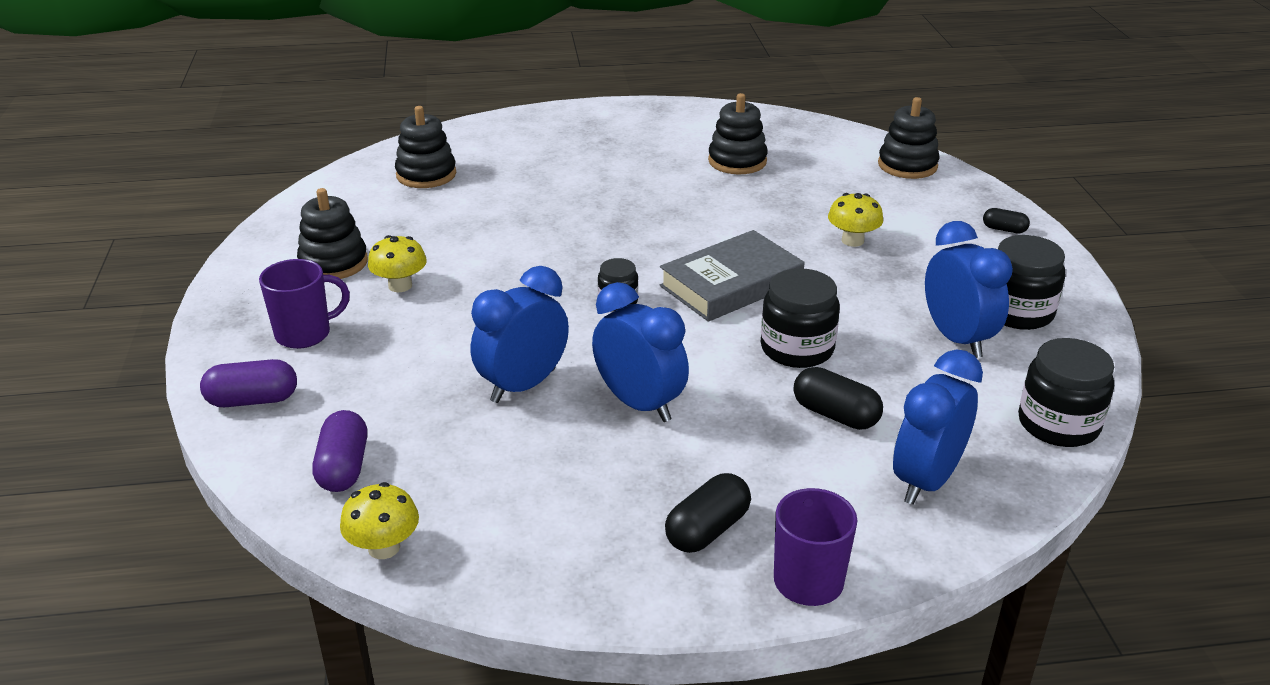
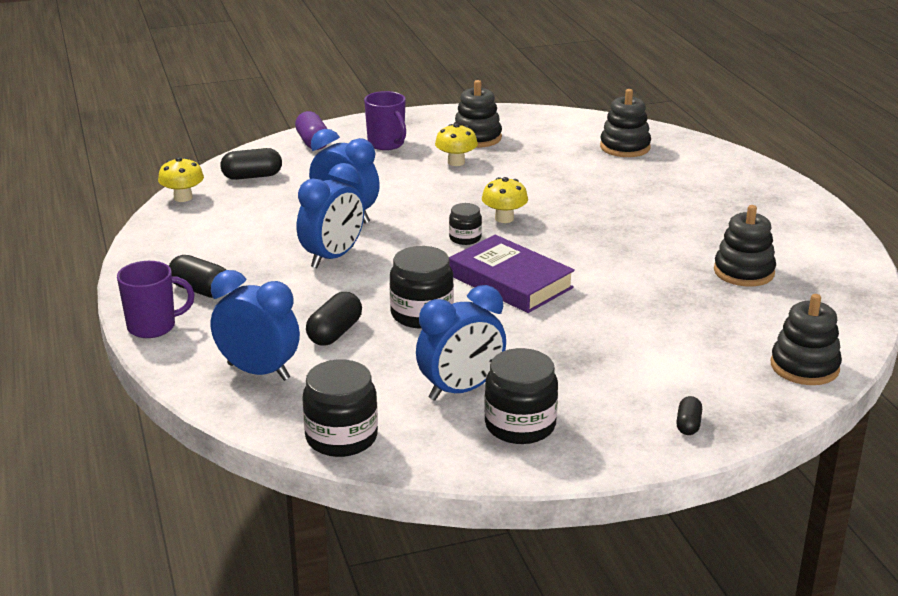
camera: 80 degrees right, 5 degrees down
purple capsule [313,410,367,492] -> black capsule [220,148,282,180]
grey book [660,230,805,322] -> purple book [449,235,575,313]
yellow mushroom [828,193,883,247] -> yellow mushroom moved to [482,177,528,223]

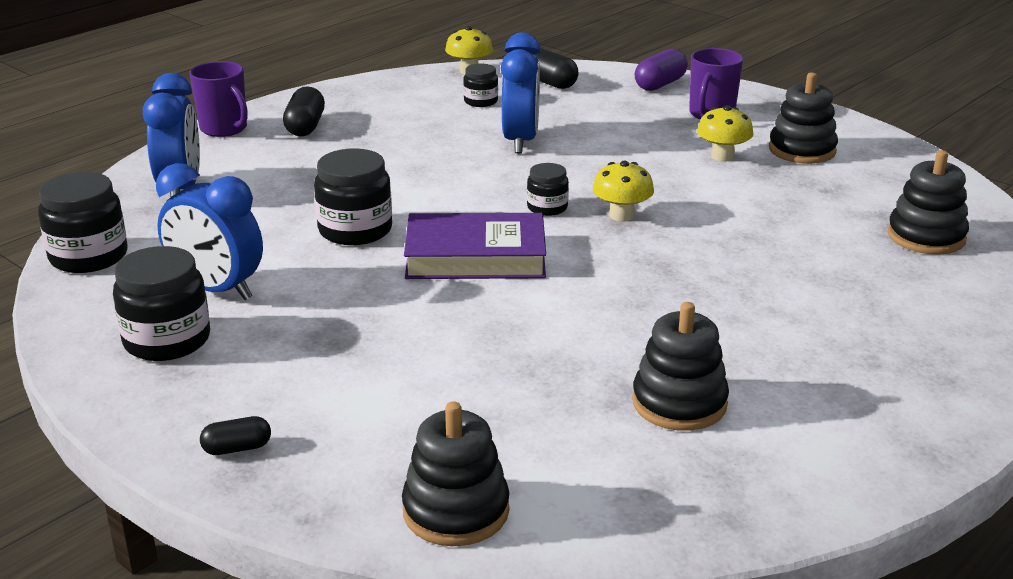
camera: 60 degrees right, 0 degrees up
blue clock [297,163,364,268] -> none
black capsule [306,292,362,346] -> none
purple book [449,235,575,313] -> purple book turned 75 degrees clockwise [404,213,546,279]
none -> black jar [463,64,498,107]

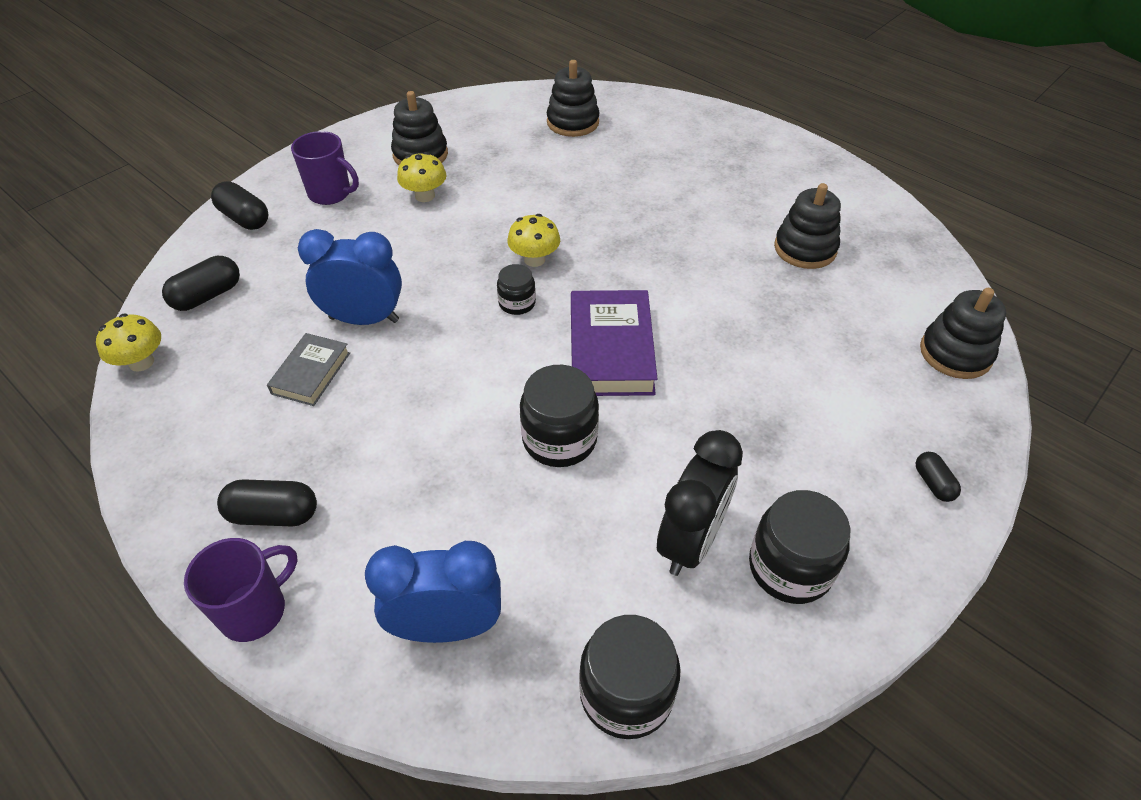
camera: 90 degrees left, 20 degrees up
blue clock [156,163,263,300] -> black clock [657,430,743,576]
black jar [463,64,498,107] -> none
purple capsule [635,49,688,91] -> black capsule [211,181,268,230]
none -> grey book [267,333,350,406]

